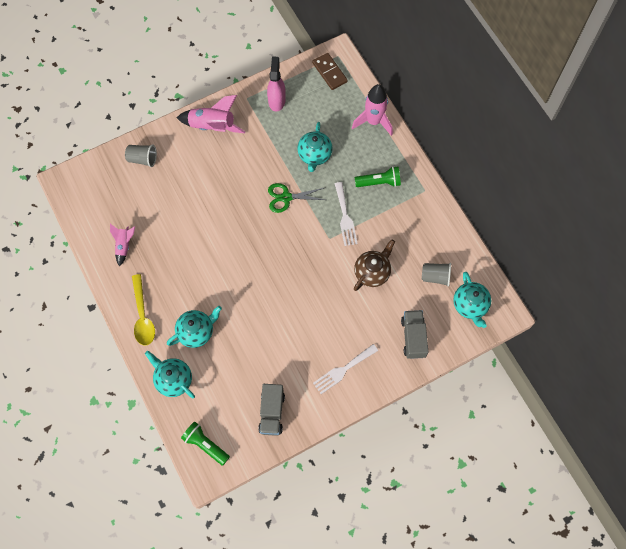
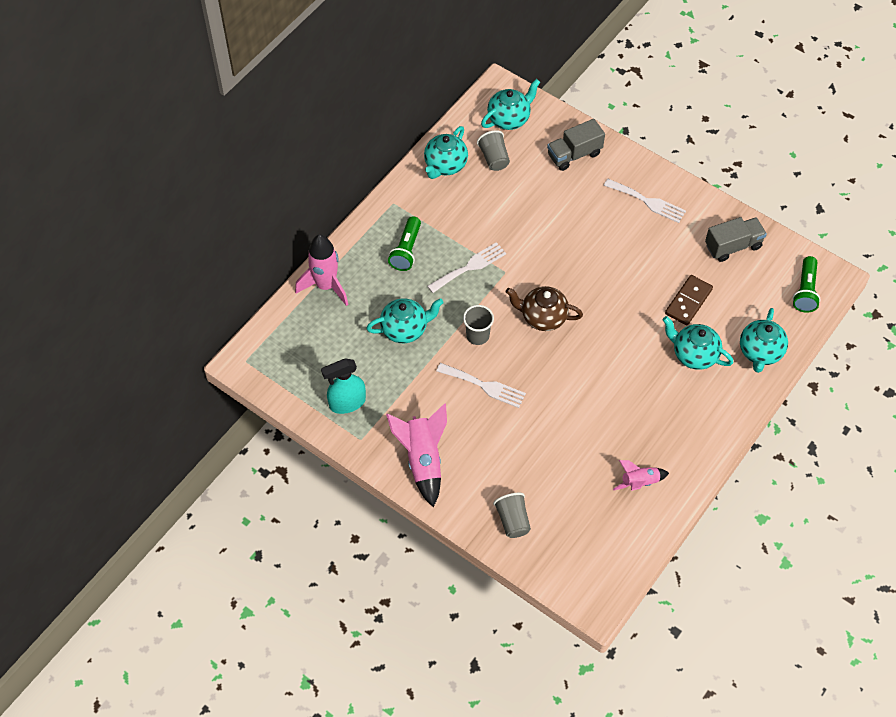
camera: 115 degrees left, 10 degrees down
yellow spoon [132,274,155,345] -> none
pink spray bottle [267,56,286,112] -> turquoise spray bottle [321,358,366,414]
green scissors [268,183,325,213] -> grey cup [463,305,494,345]
brown domino [312,53,348,90] -> brown domino moved to [665,275,713,325]
brown teapot [354,239,395,291] -> brown teapot moved to [505,286,583,331]
green flashlight [355,166,401,187] -> green flashlight turned 135 degrees counterclockwise [388,216,421,271]
none -> turquoise teapot [424,126,468,179]
none -> white fork [436,363,526,408]

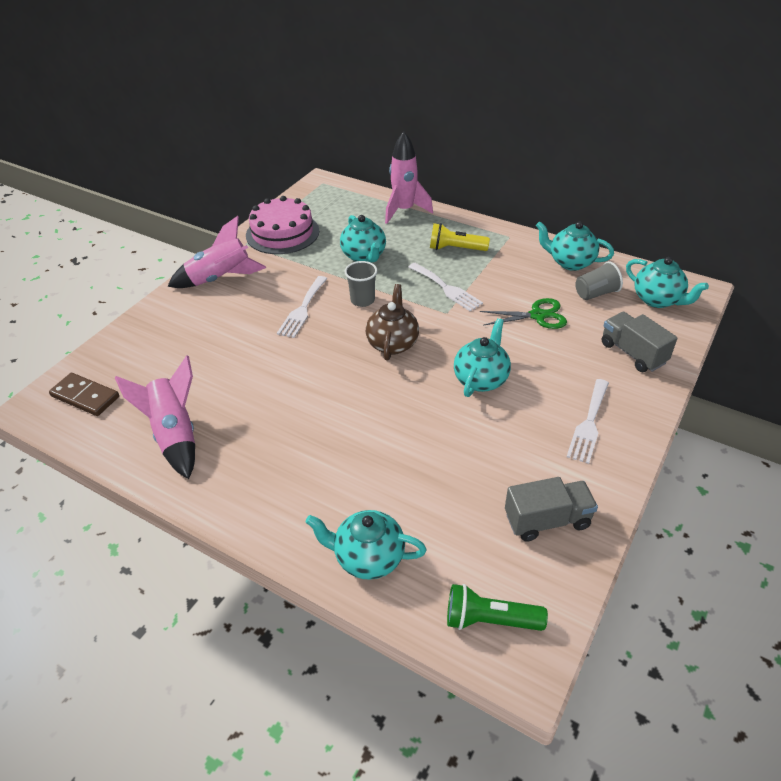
camera: 85 degrees right, 15 degrees down
turquoise spray bottle [321,358,366,414] -> pink cake [246,196,319,254]
green flashlight [388,216,421,271] -> yellow flashlight [430,223,490,251]
grey cup [493,493,531,538] -> none
pink rocket [613,460,669,491] -> pink rocket [115,355,195,479], size x1.73
turquoise teapot [663,316,734,370] -> turquoise teapot moved to [454,318,511,397]
brown domino [665,275,713,325] -> brown domino moved to [49,373,119,416]
grey truck [705,217,767,262] -> grey truck turned 75 degrees counterclockwise [505,477,598,542]
none -> green scissors [480,298,567,329]

